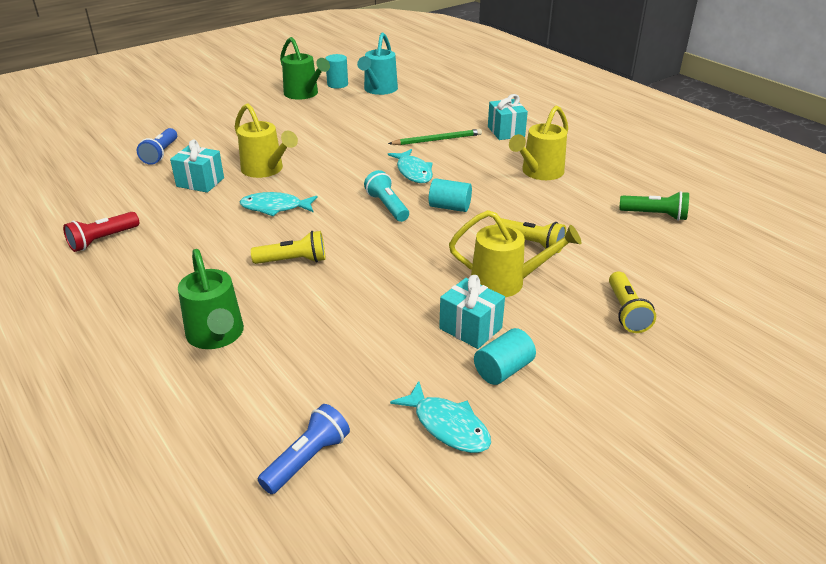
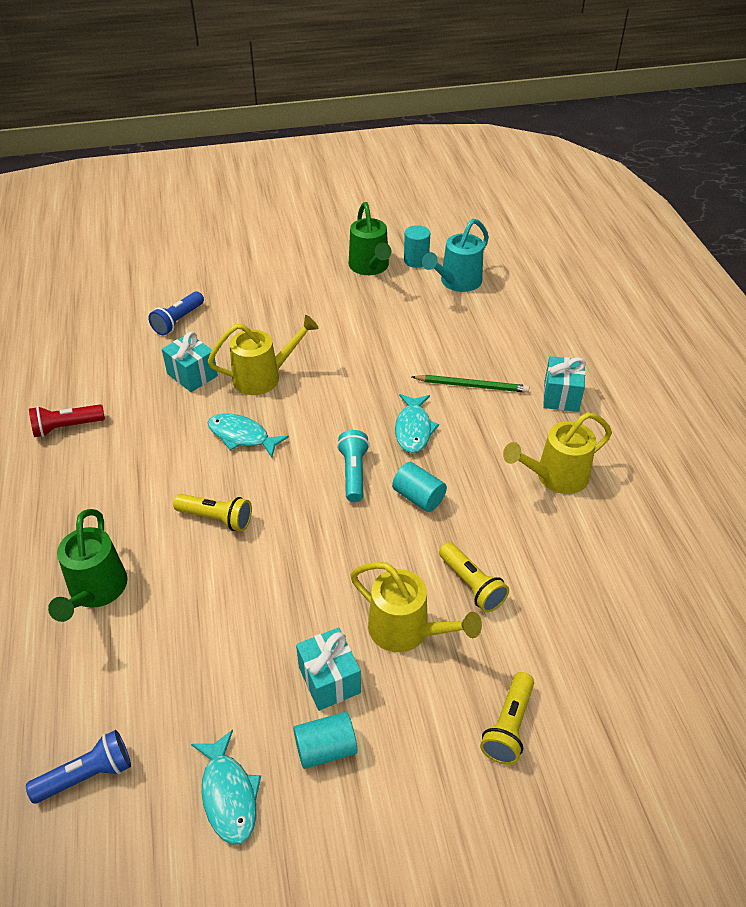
camera: 25 degrees right, 10 degrees up
yellow watering can [235,103,298,178] -> yellow watering can turned 90 degrees counterclockwise [208,315,319,395]
green flashlight [619,191,689,221] -> none

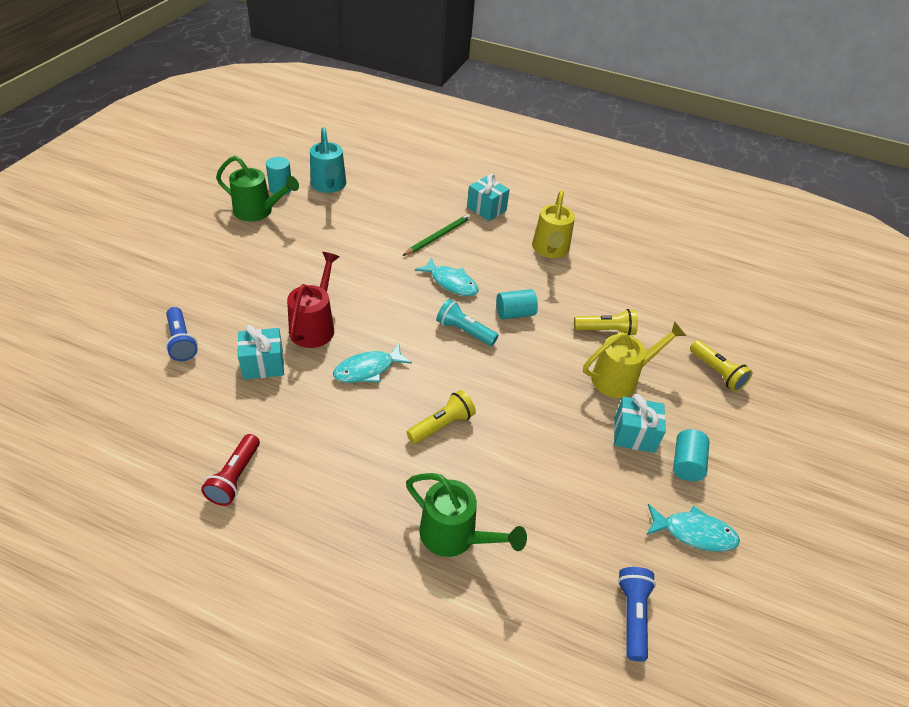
camera: 60 degrees left, 0 degrees up
yellow watering can [208,315,319,395] -> red watering can [287,252,339,348]

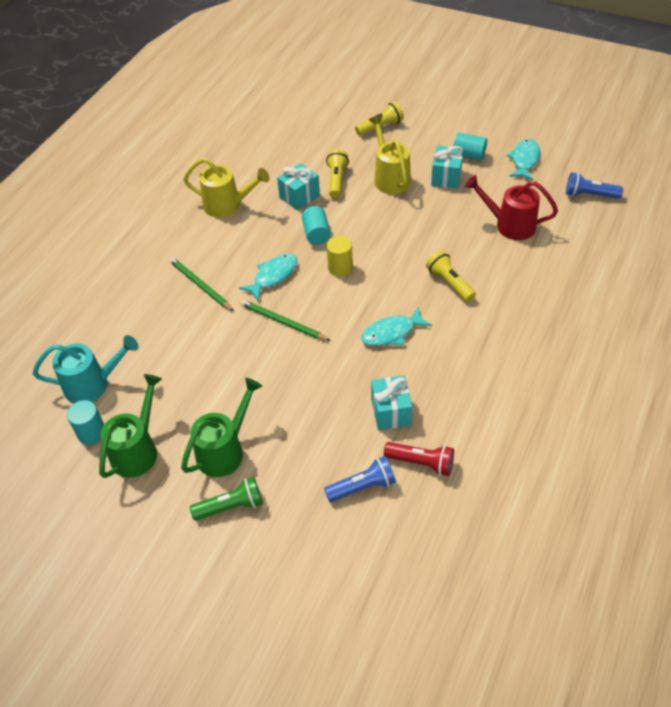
camera: 80 degrees left, 5 degrees up
red flashlight [201,434,260,506] -> red flashlight moved to [384,442,454,476]
red watering can [287,252,339,348] -> red watering can moved to [465,175,558,240]
turquoise fish [333,344,412,383] -> turquoise fish turned 90 degrees clockwise [361,307,432,346]
green watering can [406,473,527,557] -> green watering can moved to [181,378,262,477]
turquoise flashlight [437,299,498,346] -> yellow cylinder [327,236,353,277]
turquoise gift [467,174,510,221] -> turquoise gift moved to [277,163,320,210]
none -> green flashlight [190,477,263,521]
none -> green pencil [241,300,330,341]

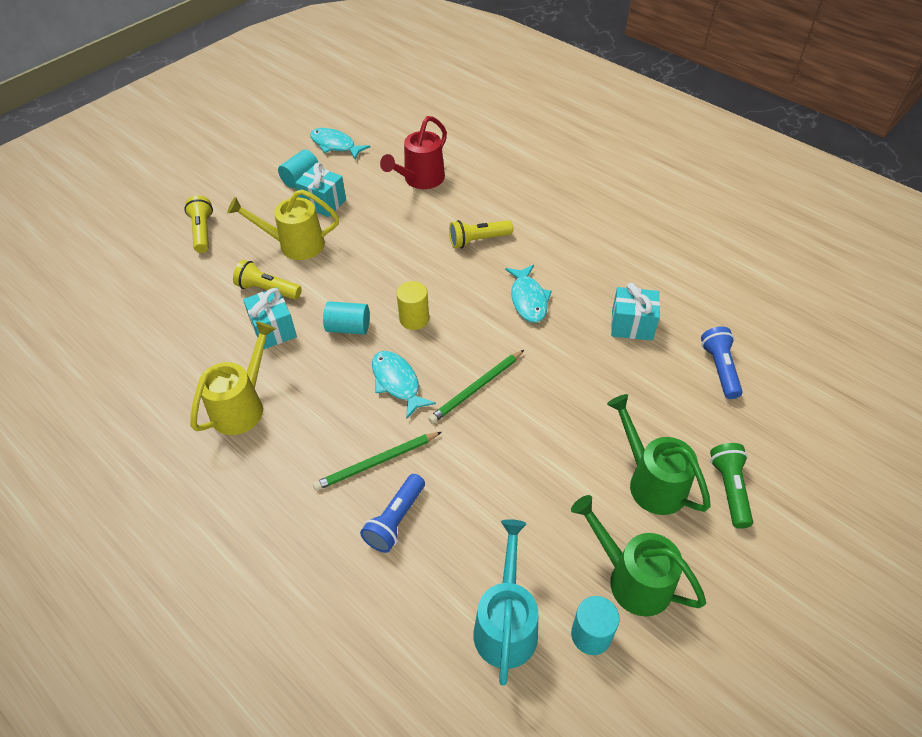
camera: 75 degrees left, 0 degrees up
red flashlight [384,442,454,476] -> none
blue flashlight [566,172,623,199] -> blue flashlight moved to [360,474,425,553]

